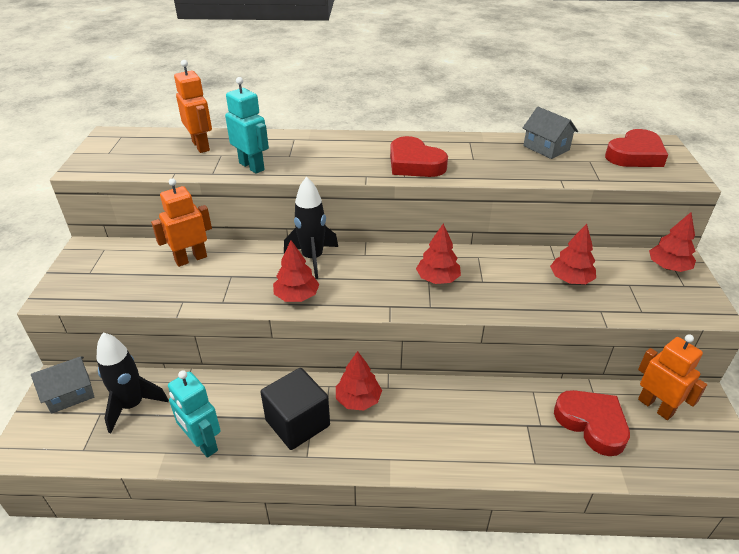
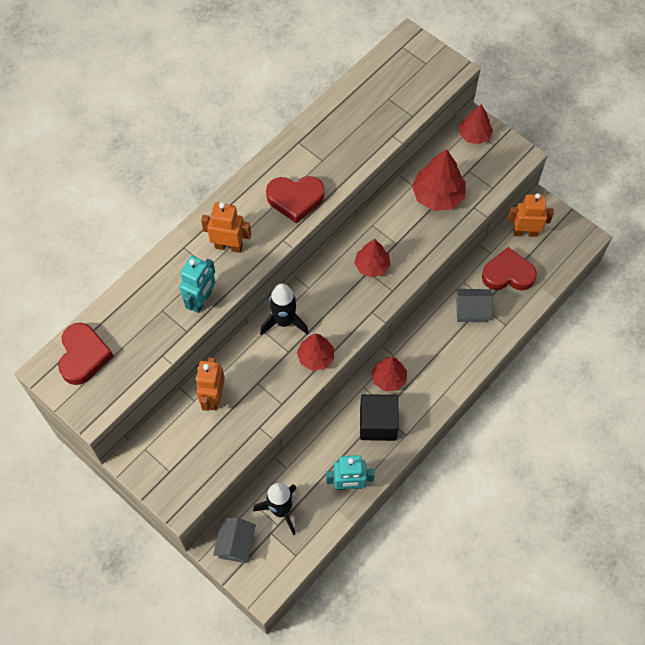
camera: 50 degrees left, 25 degrees up
orange robot [174,60,212,153] -> orange robot moved to [201,202,251,253]
turquoise robot [225,77,269,174] -> turquoise robot turned 120 degrees clockwise [179,256,215,313]
grey house [523,107,578,159] -> grey house moved to [456,289,493,322]
red tree [550,224,596,284] -> red tree [412,149,466,211], size x1.54
red heart [605,129,668,167] -> red heart moved to [58,323,113,385]

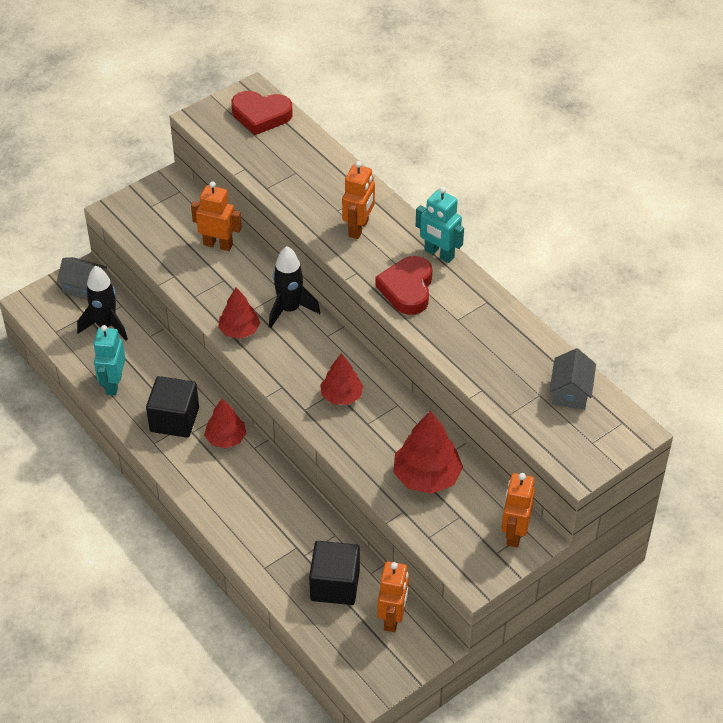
camera: 100 degrees right, 15 degrees down
turquoise robot [179,256,215,313] -> turquoise robot moved to [416,187,464,263]
grey house [456,289,493,322] -> grey house moved to [549,348,596,410]
red tree [459,104,493,144] -> orange robot [502,473,535,547]
red heart [482,247,537,290] -> black cube [309,541,360,605]

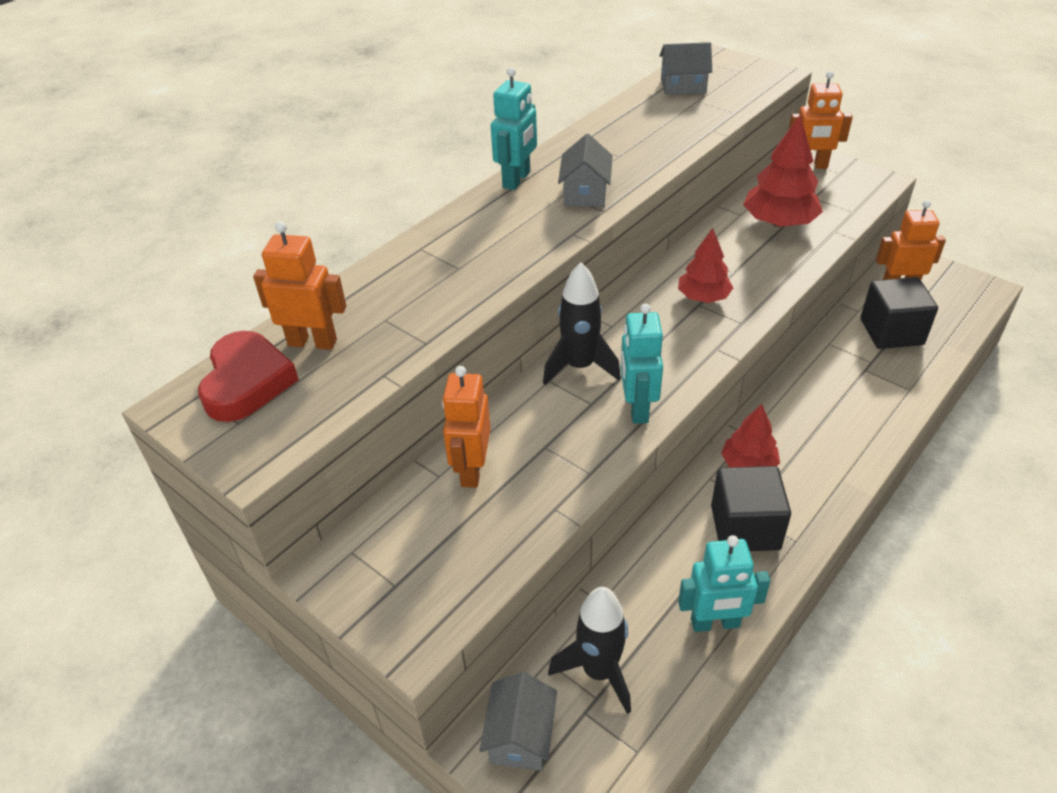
camera: 100 degrees left, 5 degrees down
red tree [218,287,260,339] -> turquoise robot [621,303,663,424]
orange robot [342,161,375,239] -> orange robot moved to [253,221,346,350]
red heart [375,256,432,315] -> grey house [558,134,613,207]

